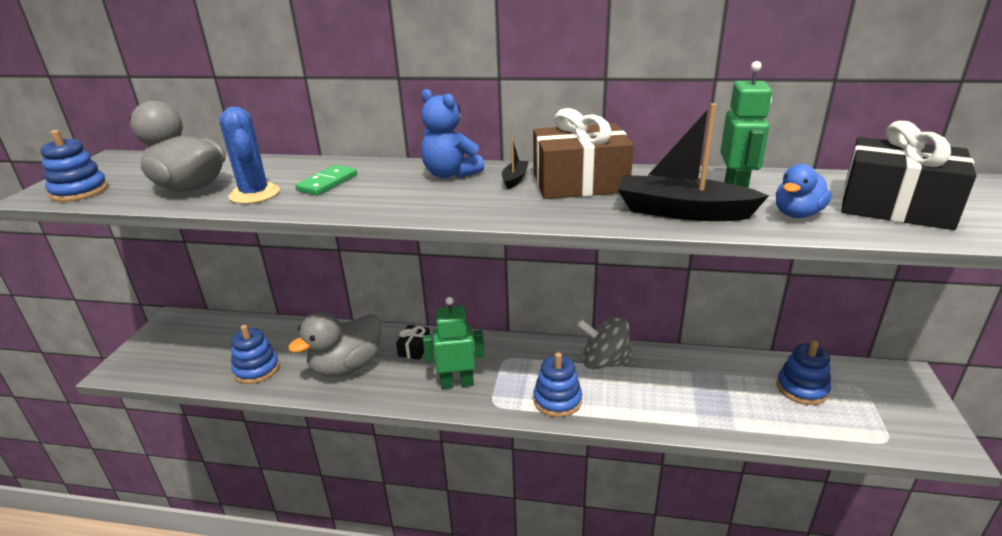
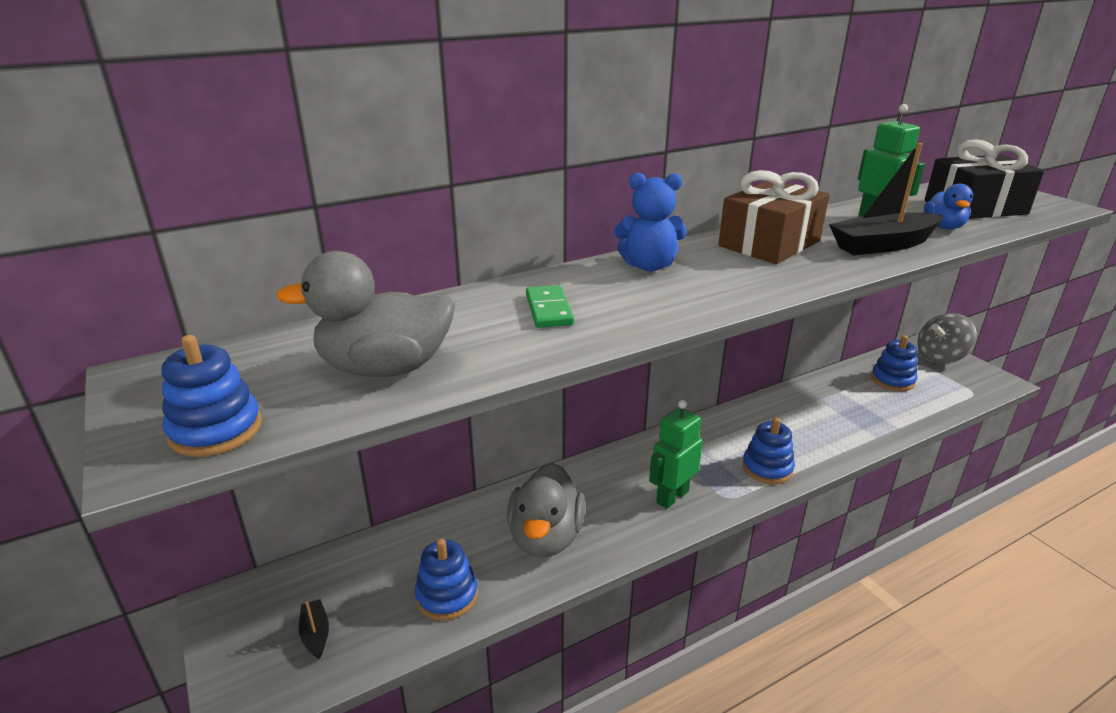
camera: 40 degrees left, 0 degrees up
blue cactus [219,107,280,204] -> none
black gift [396,325,430,360] -> none
black boat [502,139,529,189] -> black boat moved to [299,599,329,659]
grey spinning top [577,317,634,370] -> grey spinning top moved to [917,313,977,364]

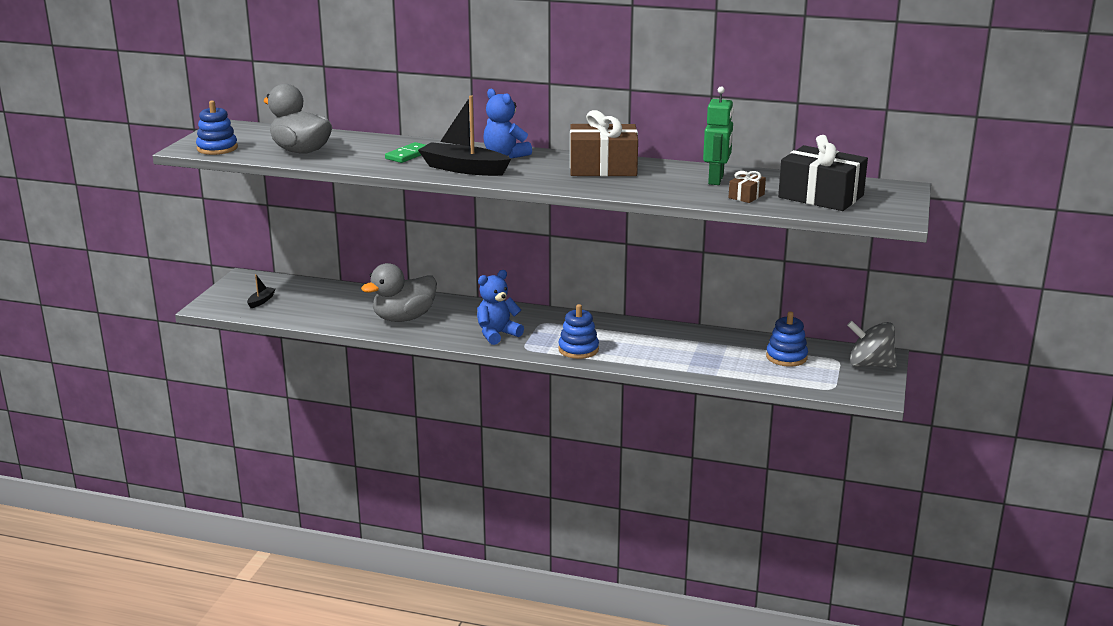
camera: 45 degrees right, 5 degrees down
blue stacking toy [415,539,478,620] -> none
green robot [649,400,703,509] -> blue teddy bear [477,270,524,345]
black boat [829,143,943,255] -> black boat moved to [418,96,511,176]
blue duck [924,184,973,230] -> brown gift [728,171,766,203]

